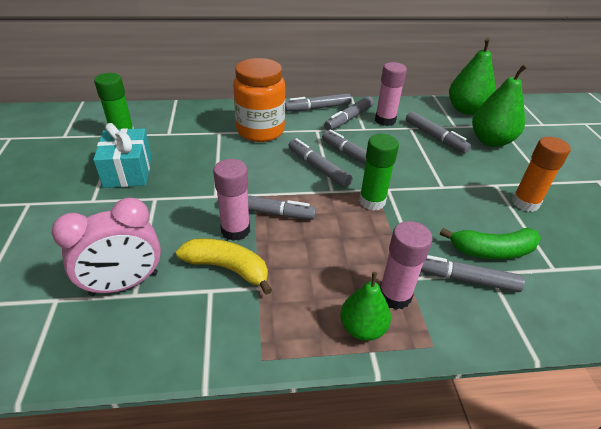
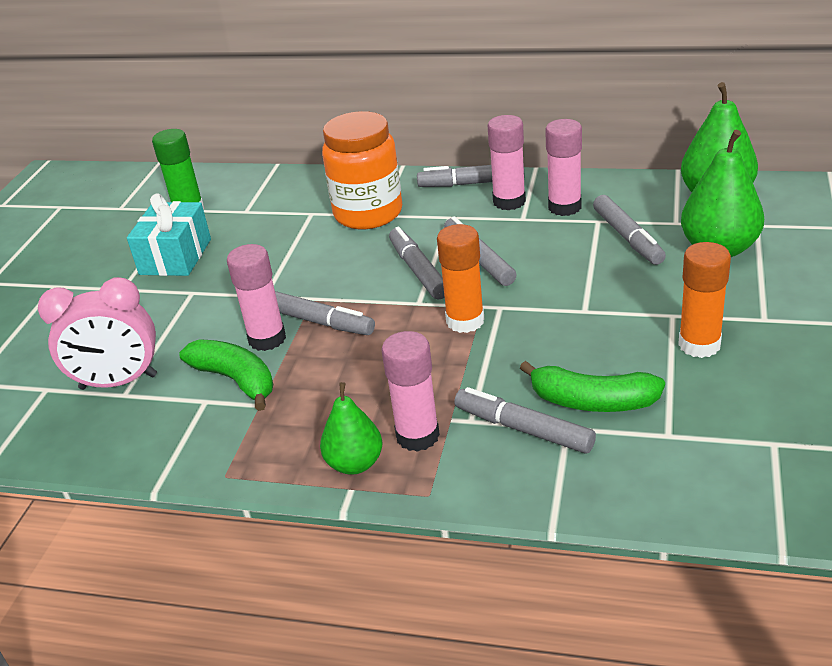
camera: 25 degrees right, 5 degrees down
yellow banana [176,238,272,295] -> green banana [179,340,273,411]
grey marker [324,96,374,131] -> pink glue stick [487,115,526,210]
green glue stick [359,134,399,210] -> orange glue stick [437,224,484,333]

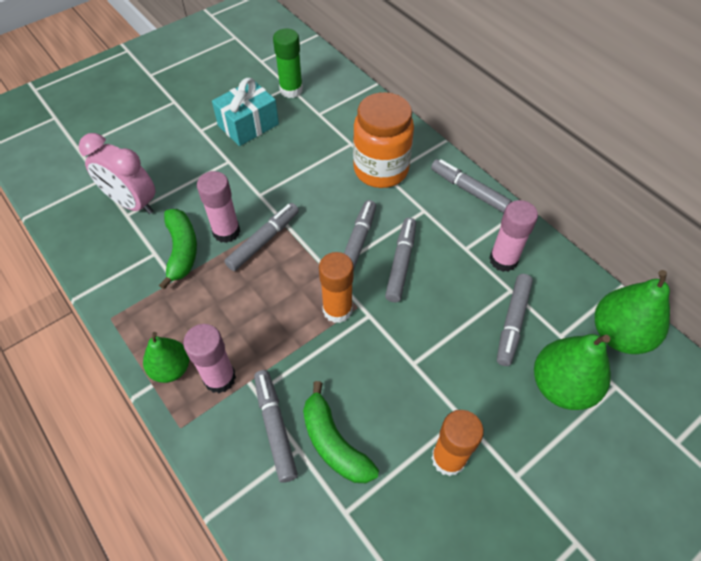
camera: 35 degrees right, 20 degrees up
grey marker [275,291,375,335] -> grey marker turned 120 degrees counterclockwise [224,203,299,271]
pink glue stick [487,115,526,210] -> none

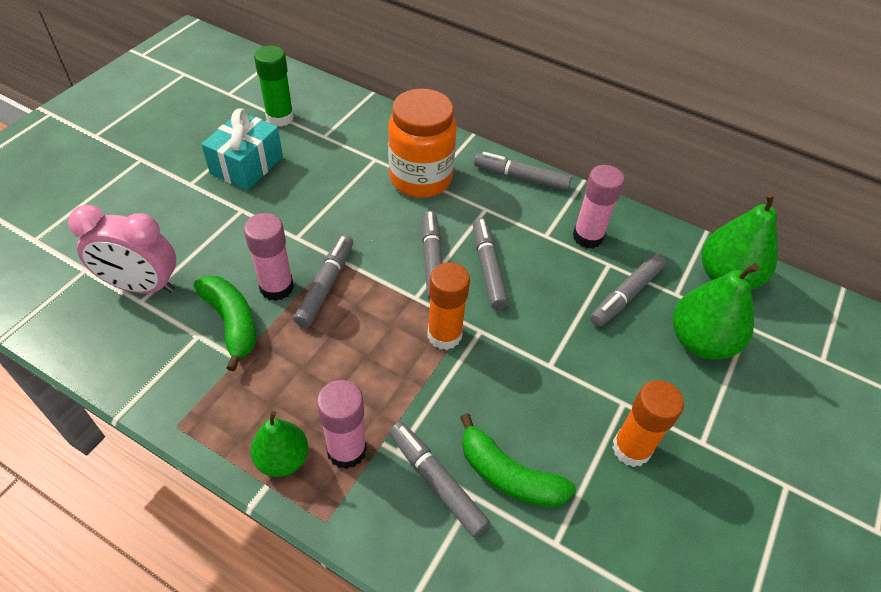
camera: 25 degrees left, 5 degrees down
grey marker [497,274,533,366] -> grey marker turned 45 degrees clockwise [590,253,666,327]

